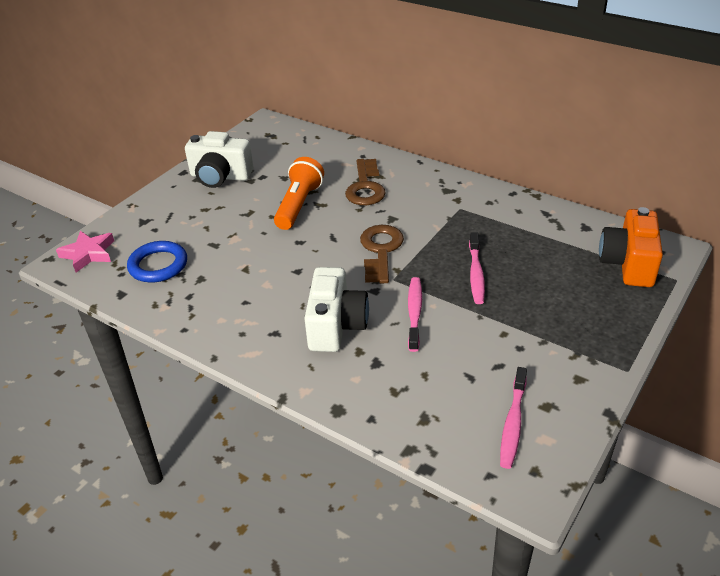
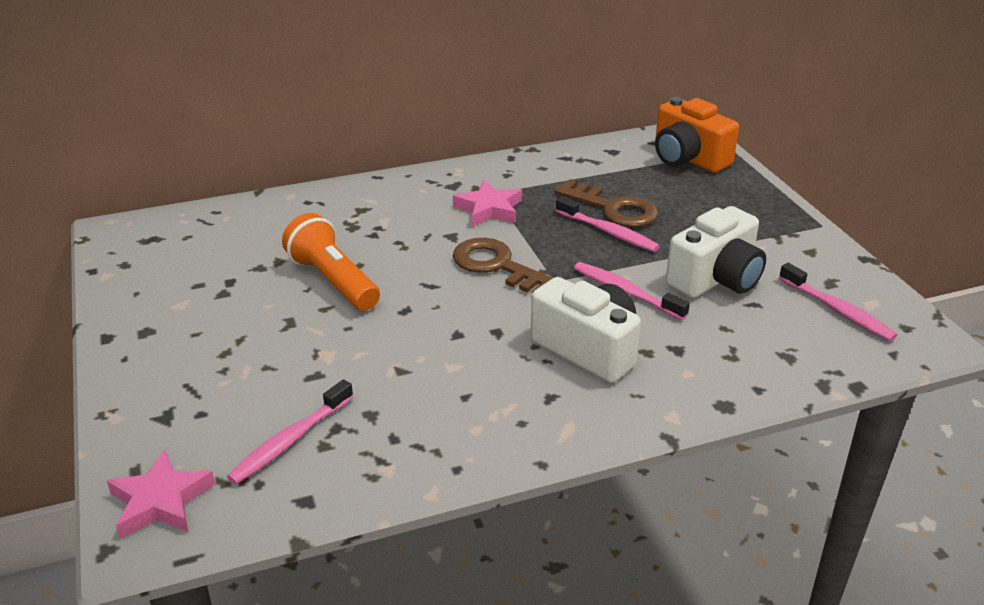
camera: 55 degrees left, 5 degrees down
blue ring [127,241,187,282] -> pink toothbrush [227,379,353,484]
white camera [185,131,253,188] -> white camera moved to [666,206,766,298]
brown key [345,159,386,205] -> brown key moved to [555,179,659,227]
none -> pink star [453,180,522,227]

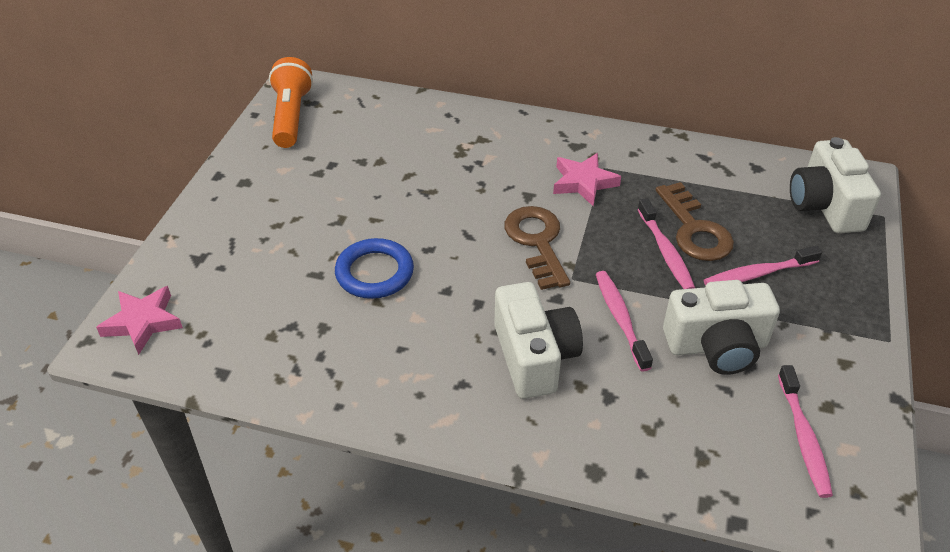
camera: 35 degrees right, 10 degrees up
pink toothbrush [227,379,353,484] -> pink toothbrush moved to [704,246,822,286]
orange flashlight [282,213,380,311] -> orange flashlight moved to [269,57,313,148]
orange camera [655,97,739,173] -> white camera [790,137,881,233]
none -> blue ring [335,238,414,299]

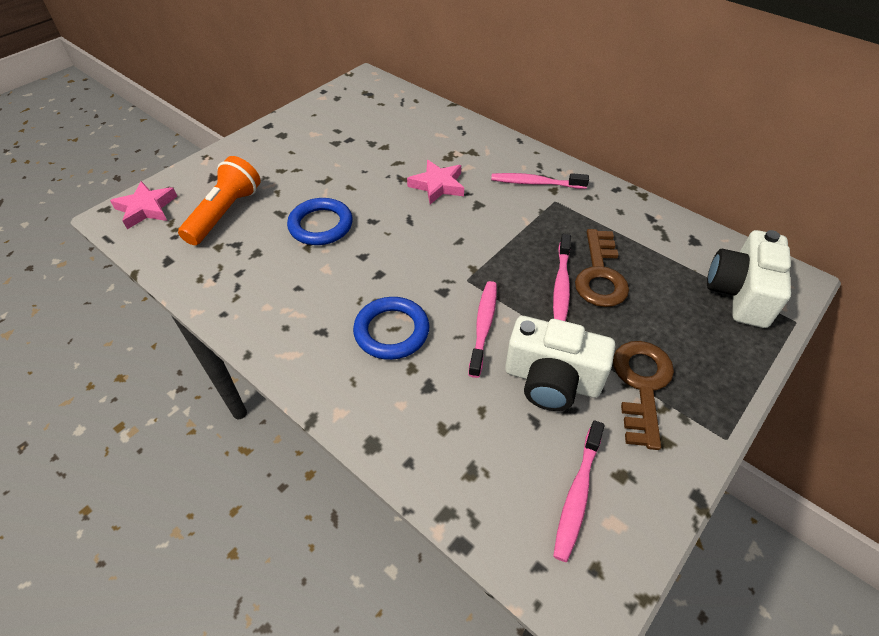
camera: 25 degrees right, 5 degrees up
orange flashlight [269,57,313,148] -> orange flashlight moved to [178,156,260,245]
white camera [494,282,583,399] -> blue ring [353,297,429,360]
brown key [504,206,570,290] -> brown key moved to [613,341,674,450]
pink star [553,153,621,206] -> pink star moved to [407,160,464,204]
pink toothbrush [704,246,822,286] -> pink toothbrush moved to [491,173,589,189]

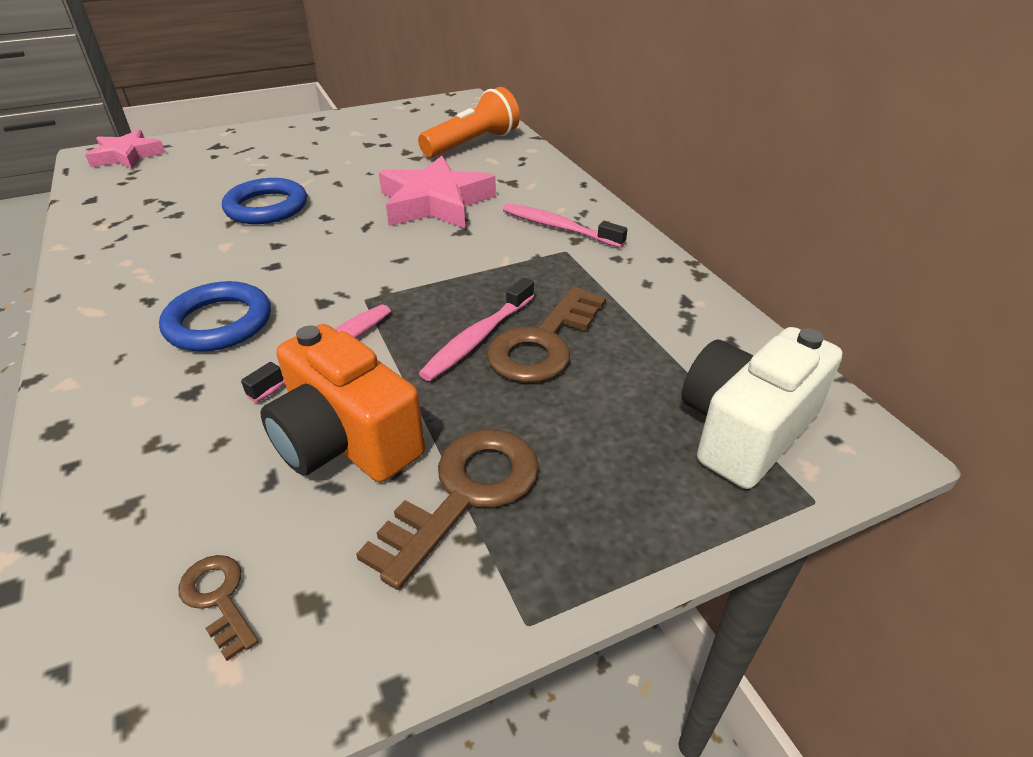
camera: 25 degrees right, 10 degrees down
orange flashlight [178,156,260,245] -> orange flashlight moved to [418,87,520,157]
pink star [407,160,464,204] -> pink star [378,156,496,228], size x1.53
white camera [505,316,615,411] -> orange camera [260,324,425,482]
pink toothbrush [553,420,605,562] -> brown key [178,555,259,661]

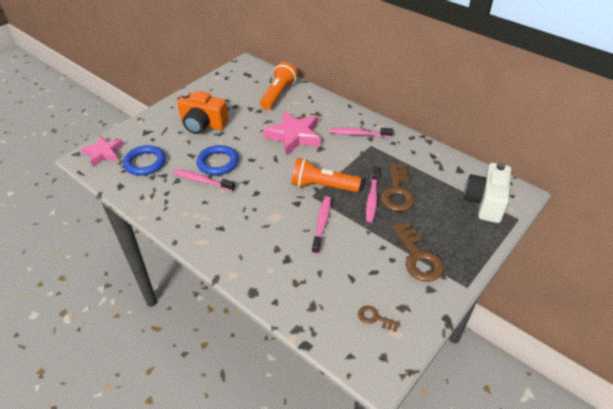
camera: 25 degrees left, 5 degrees up
blue ring [159,281,271,352] -> blue ring moved to [123,145,166,176]
orange camera [260,324,425,482] -> orange camera moved to [177,91,229,134]
brown key [356,429,539,590] -> brown key turned 150 degrees clockwise [392,222,444,282]
none -> pink toothbrush [173,169,235,191]
none -> orange flashlight [292,158,361,192]

